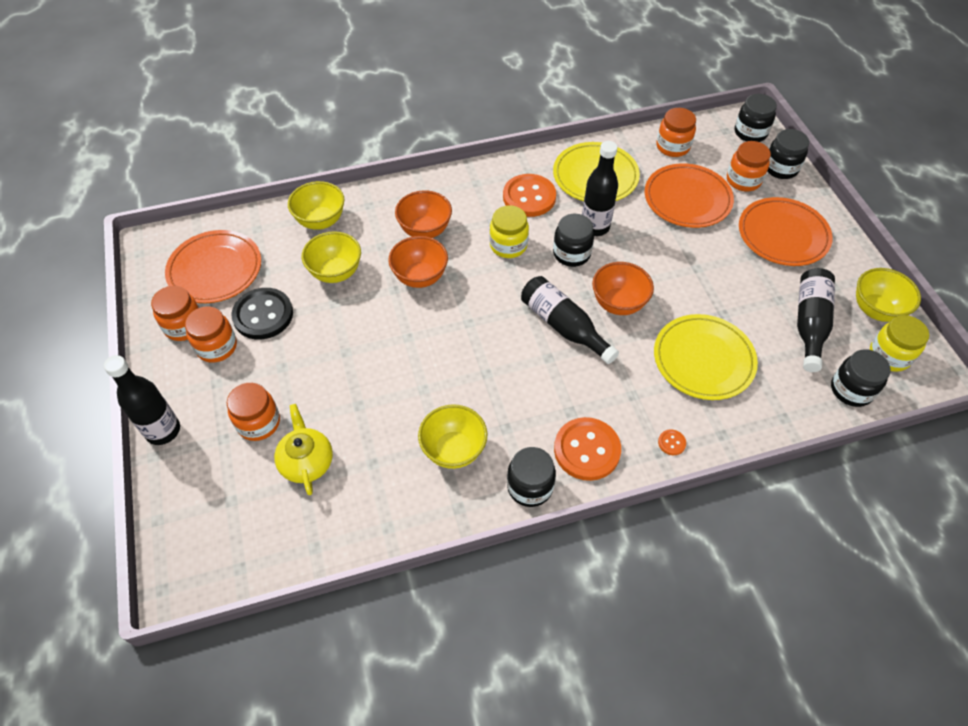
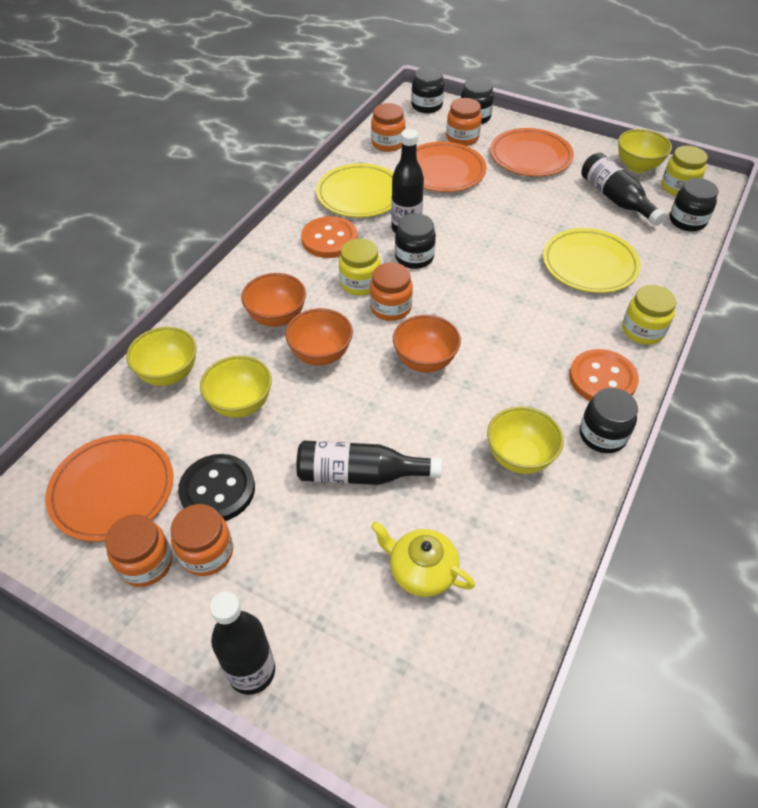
camera: 45 degrees left, 5 degrees down
orange jar [227,383,280,441] -> orange jar moved to [370,262,413,321]
black bottle [521,276,619,364] -> black bottle moved to [296,441,442,485]
orange bowl [592,262,654,315] -> orange bowl moved to [393,315,461,373]
orange button [658,429,686,455] -> yellow jar [622,285,676,345]

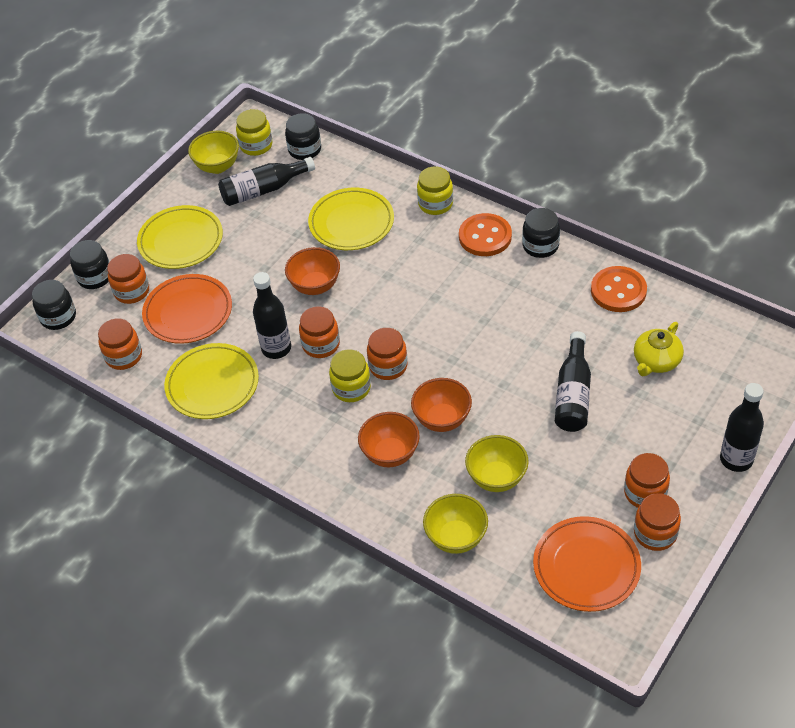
camera: 80 degrees left, 0 degrees up
black button [178,454,255,521] -> none
orange button [301,216,358,258] -> orange button moved to [591,266,647,312]
orange bowl [393,315,461,373] -> orange bowl moved to [285,247,340,295]
black jar [395,213,436,269] -> orange jar [299,306,340,358]
yellow bowl [487,406,564,474] -> none
orange plate [490,128,574,176] -> yellow plate [137,205,223,269]

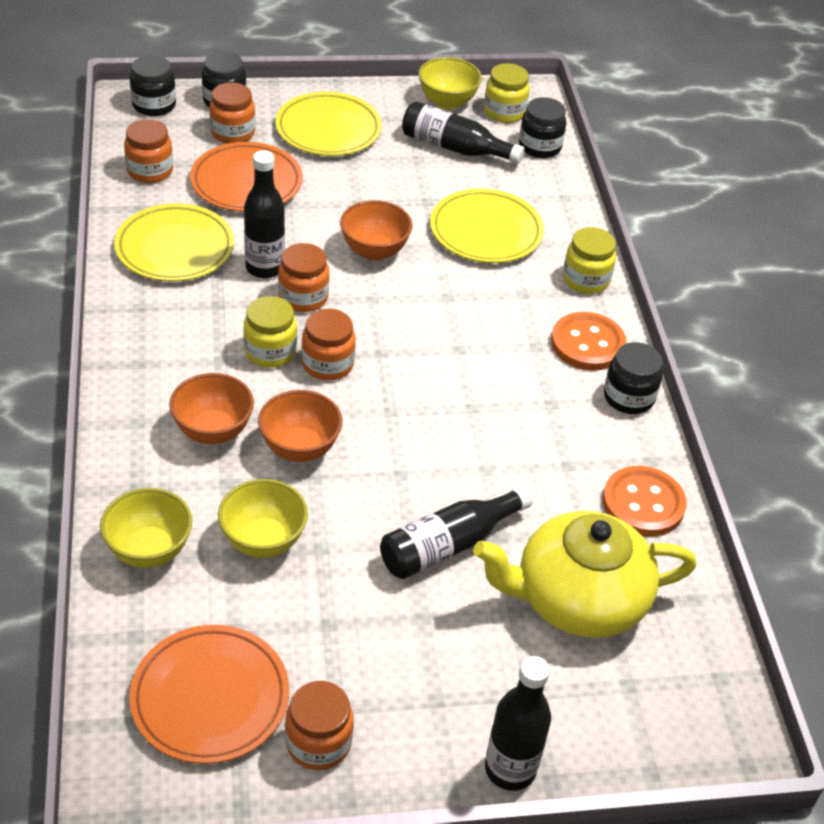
camera: 40 degrees right, 5 degrees down
orange jar [624,453,670,508] -> none
yellow teapot [634,322,684,376] -> yellow teapot [473,511,697,638], size x1.83

